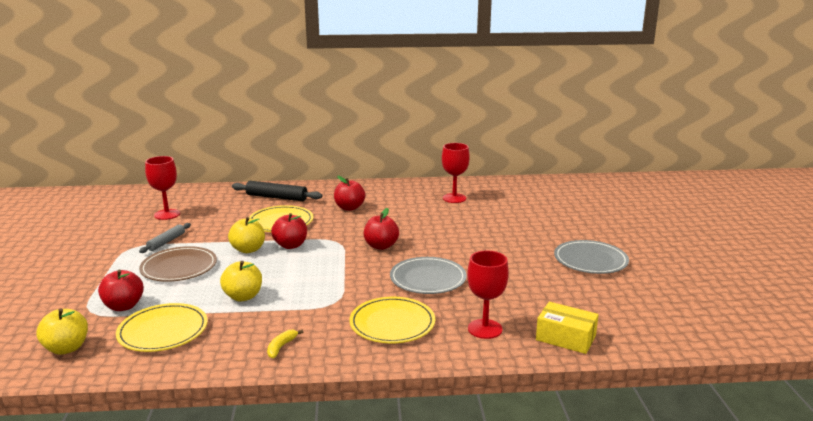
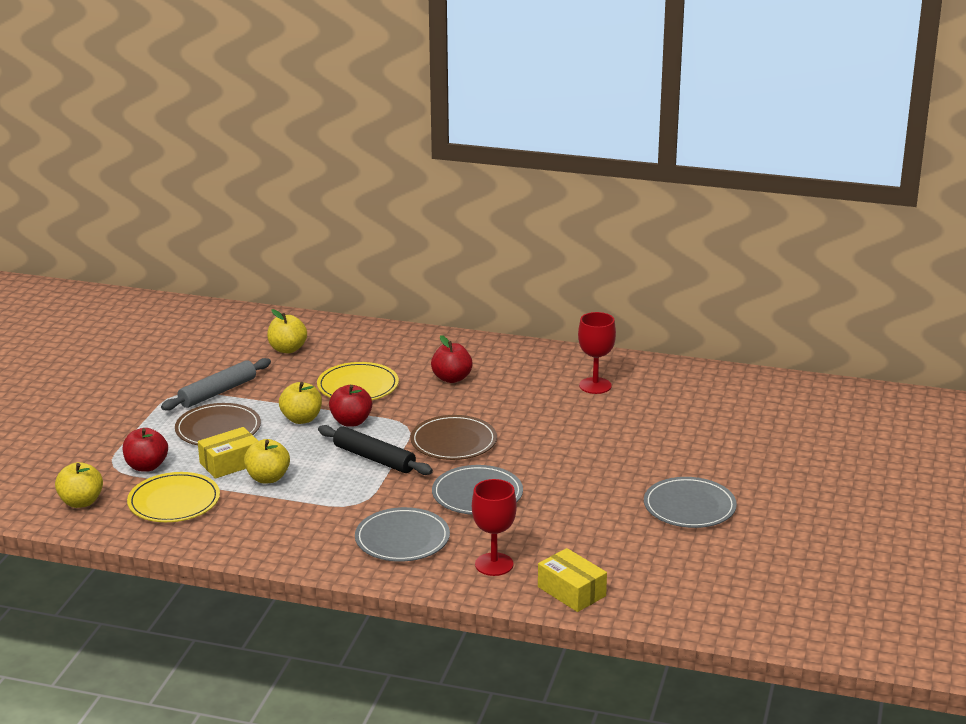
camera: 20 degrees right, 5 degrees up
grey rolling pin [139,223,191,253] -> grey rolling pin [161,358,271,411], size x1.59
red goblet [145,156,180,220] -> none
black rolling pin [232,181,322,201] -> black rolling pin moved to [318,425,433,475]
yellow banana [267,330,303,358] -> none
yellow plate [349,297,435,343] -> grey plate [355,507,450,562]
red apple [364,208,399,250] -> brown plate [410,415,497,460]
none -> yellow box [198,427,258,479]
none -> yellow apple [267,309,307,353]

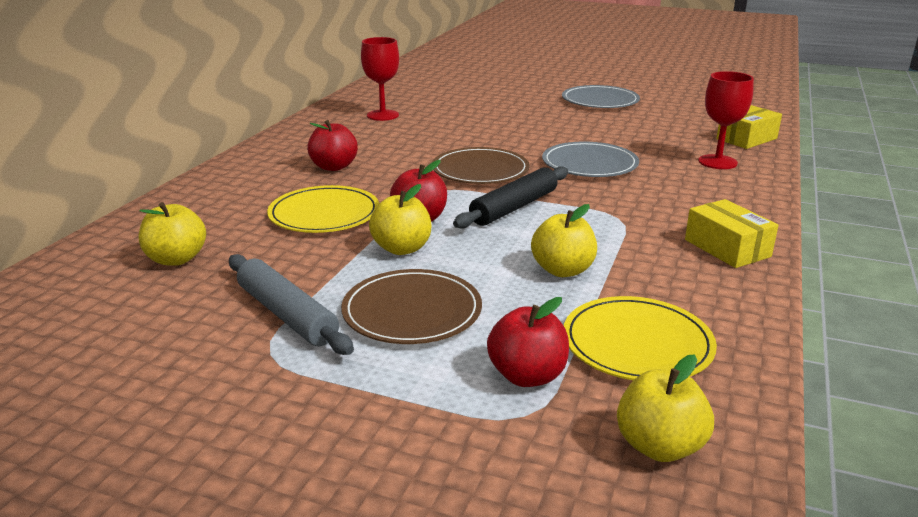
camera: 85 degrees left, 0 degrees up
yellow box [198,427,258,479] -> yellow box moved to [685,199,779,268]
grey plate [355,507,450,562] -> none

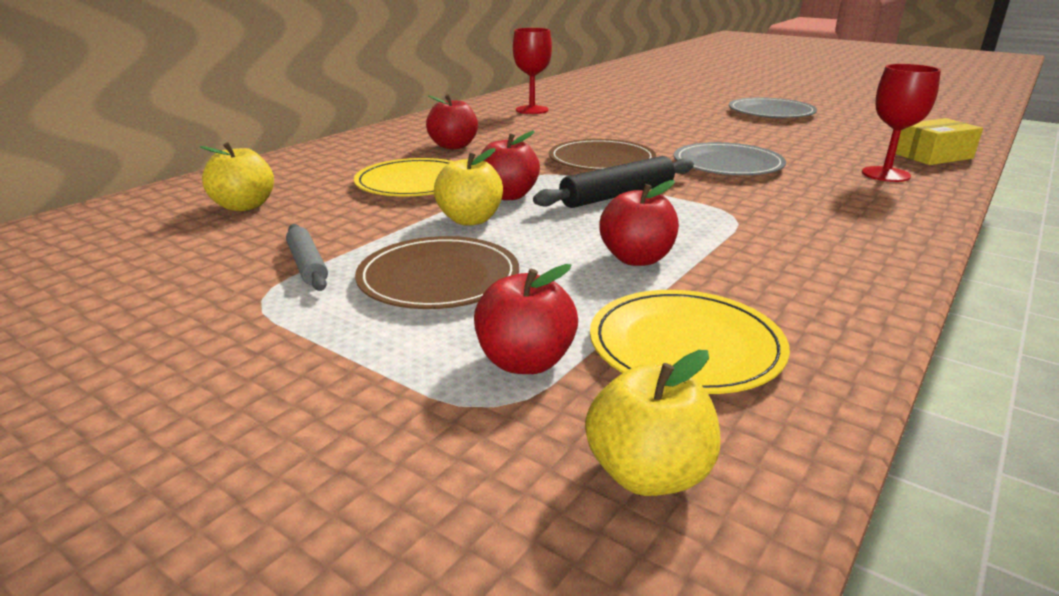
camera: 15 degrees right, 0 degrees up
grey rolling pin [229,254,354,355] -> grey rolling pin [286,224,328,291], size x0.63
yellow apple [531,204,597,277] -> red apple [599,180,679,266]
yellow box [685,199,779,268] -> none

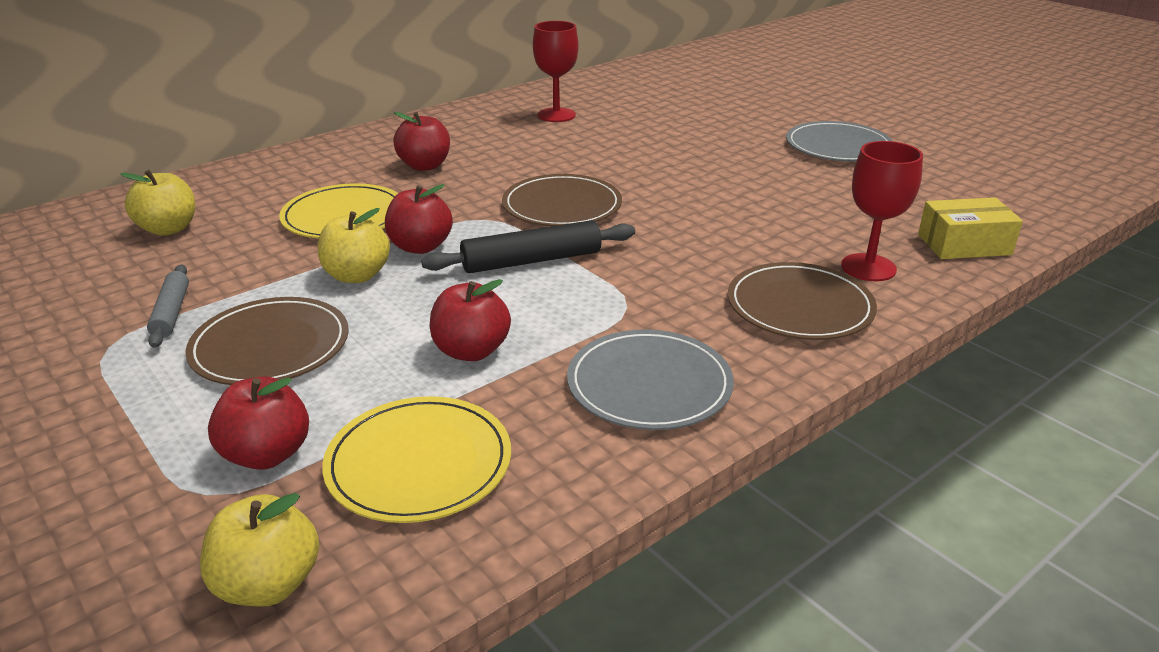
camera: 15 degrees right, 5 degrees up
grey plate [674,142,786,175] -> grey plate moved to [567,329,734,430]
none -> brown plate [728,262,877,340]

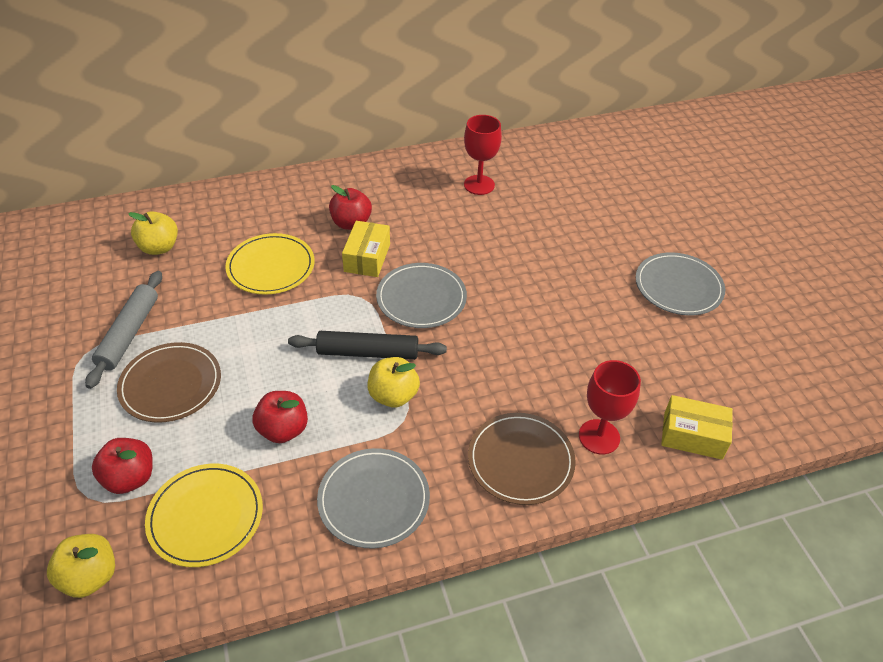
camera: 20 degrees right, 15 degrees up
grey rolling pin [147,265,189,348] -> grey rolling pin [85,271,162,389], size x1.59
yellow apple [318,208,390,283] -> yellow apple moved to [368,357,420,408]
red apple [385,184,453,254] -> none
brown plate [502,174,622,226] -> grey plate [376,263,467,328]
none -> yellow box [342,221,390,277]

